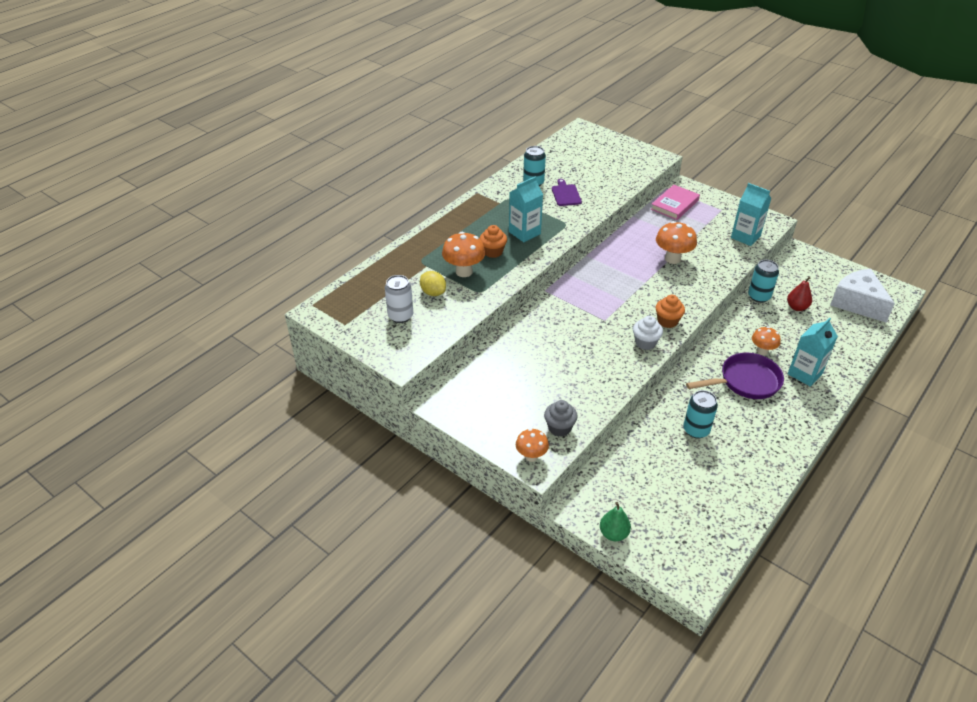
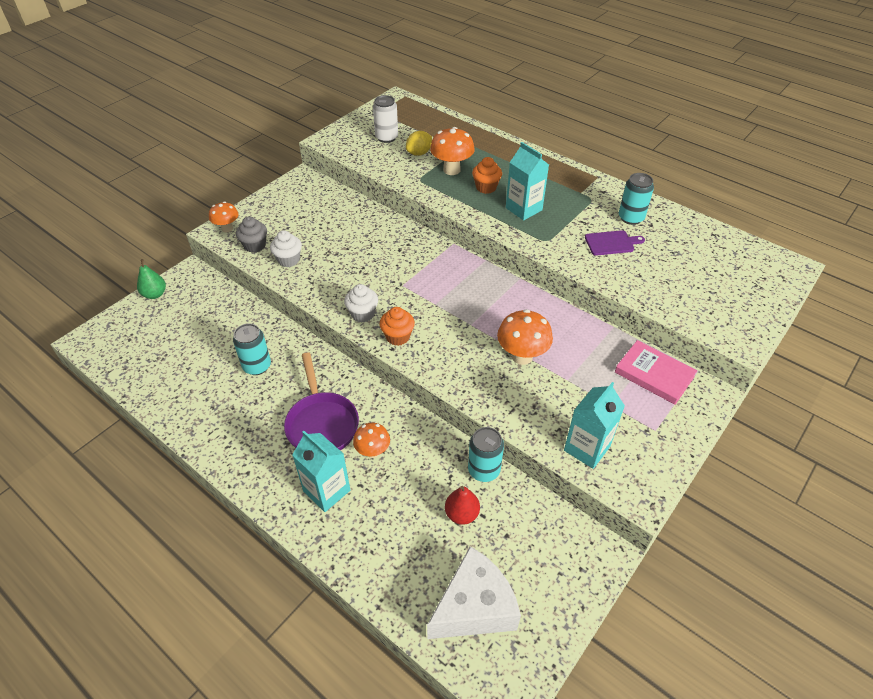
camera: 90 degrees right, 5 degrees up
none -> white cupcake [270,230,302,267]

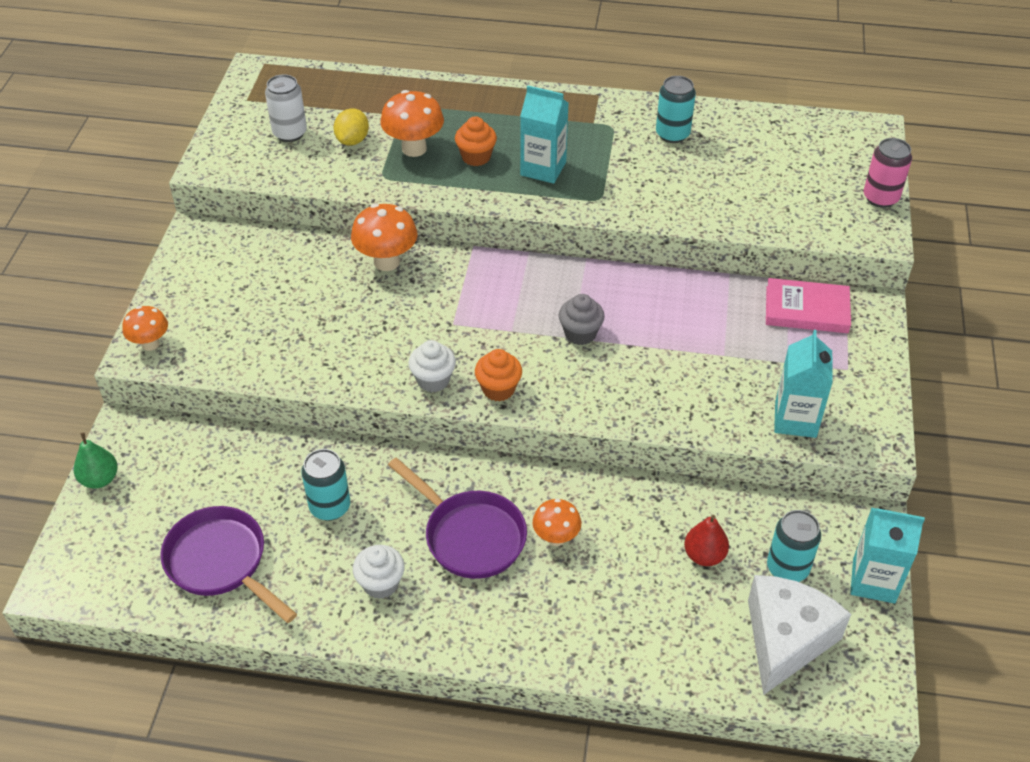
camera: 30 degrees left, 0 degrees up
grey cupcake [236,216,267,253] -> grey cupcake moved to [559,294,605,345]
white cupcake [270,230,302,267] -> white cupcake moved to [353,545,405,599]
turquoise carton [292,431,350,512] -> turquoise carton moved to [850,508,925,604]
turquoise can [468,427,504,482] -> turquoise can moved to [767,510,821,582]
orange mushroom [497,309,553,365] -> orange mushroom moved to [351,203,418,271]
purple cutting board [585,230,645,256] -> none
none -> purple pan [160,506,297,623]
none -> pink can [864,138,912,208]

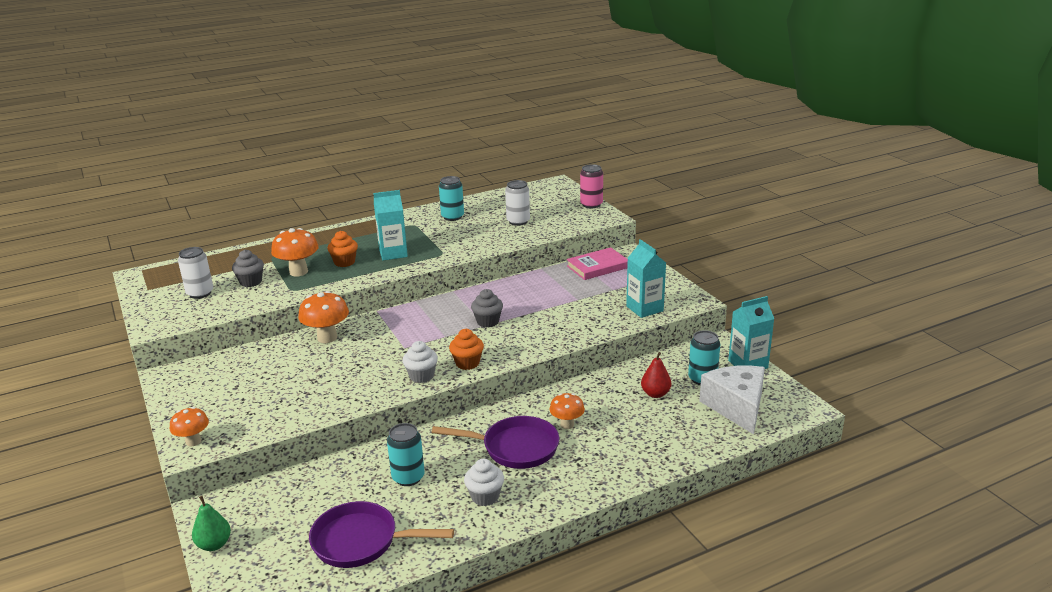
camera: 35 degrees left, 20 degrees down
yellow lemon [333,108,369,146] -> grey cupcake [232,250,264,287]
none -> white can [505,180,530,226]

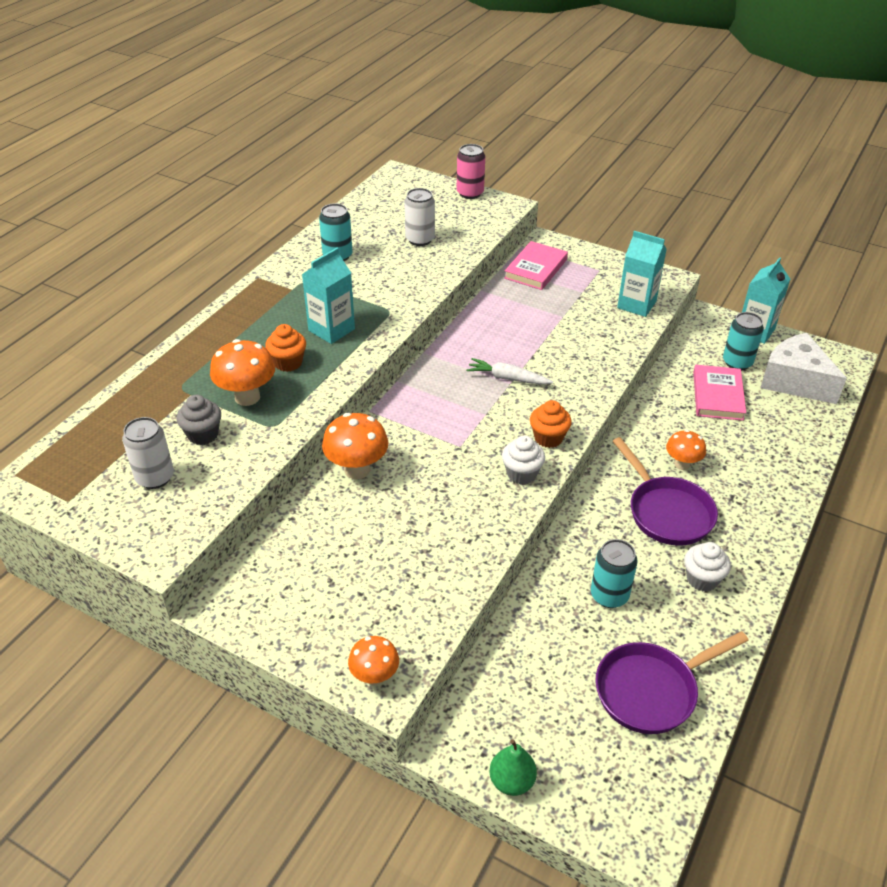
camera: 35 degrees left, 15 degrees up
purple pan [432,416,559,469] -> purple pan turned 90 degrees clockwise [613,437,718,546]
grey cupcake [471,289,503,328] -> white carrot [466,358,553,385]
red pear [641,352,671,398] -> pink book [693,365,746,421]

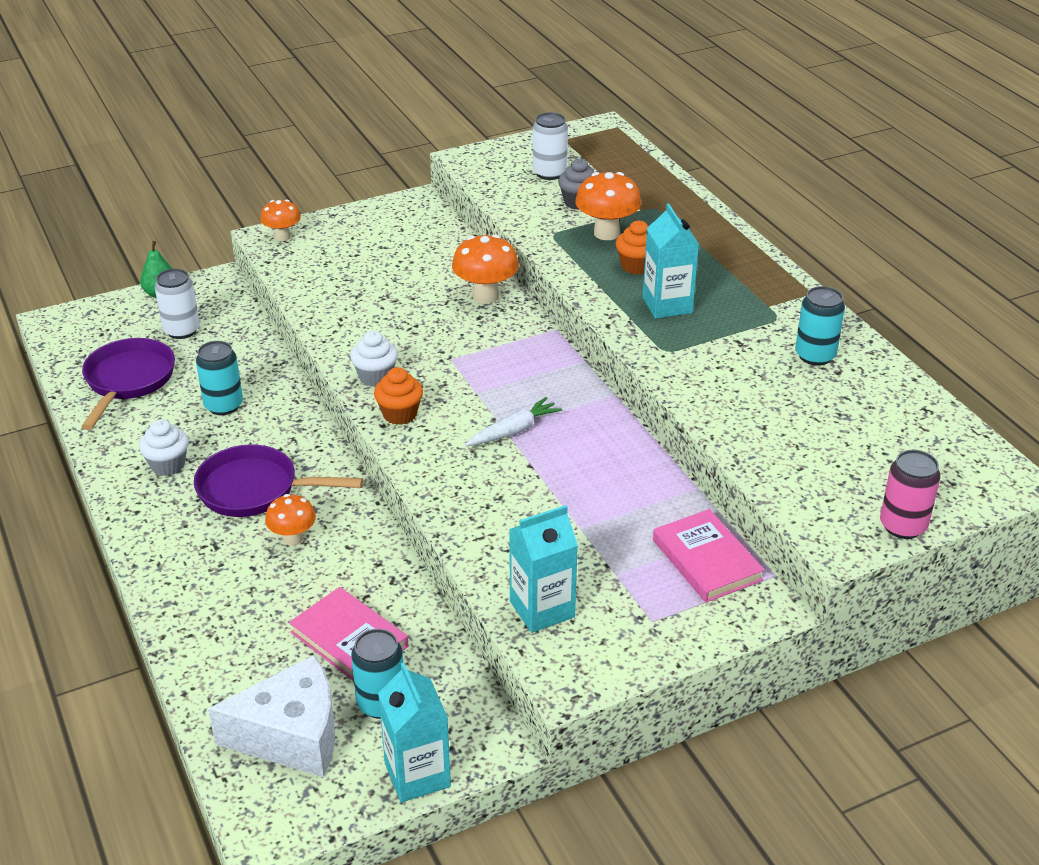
camera: 125 degrees right, 5 degrees down
white can [404,188,435,246] -> white can moved to [155,269,200,339]

